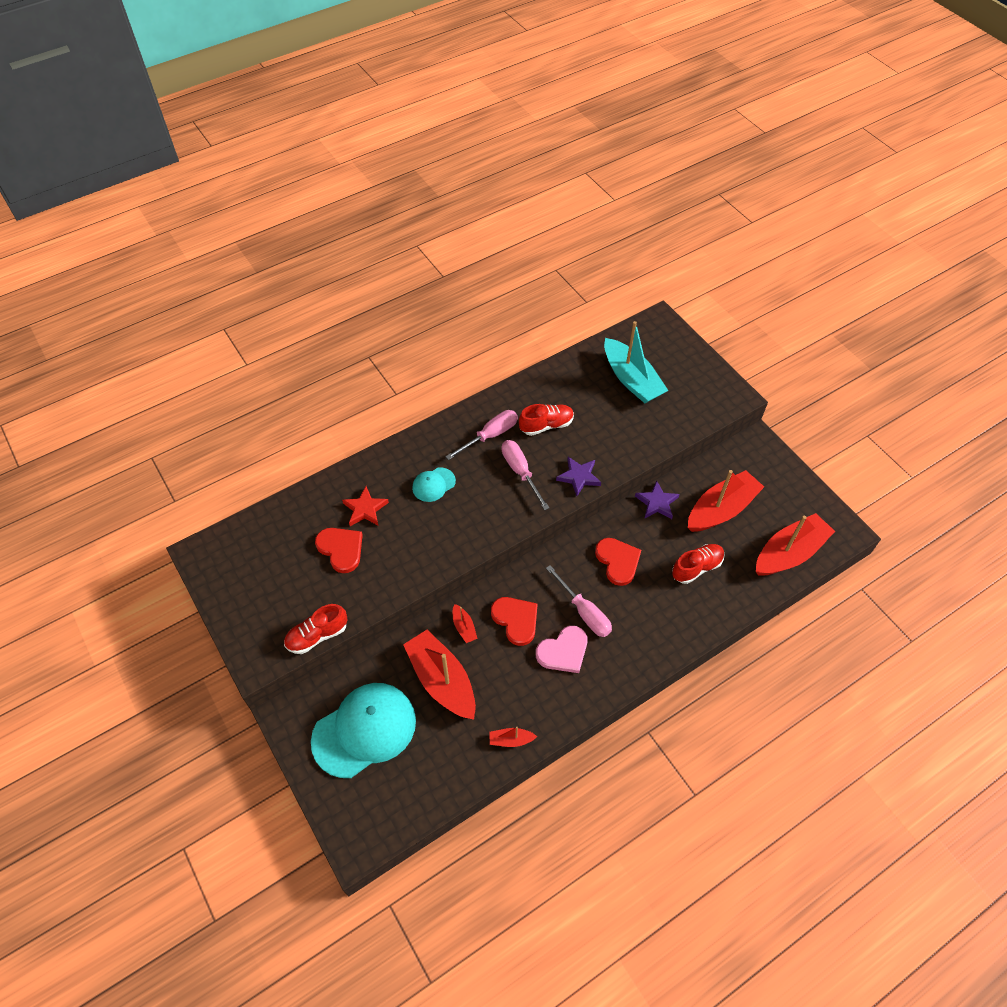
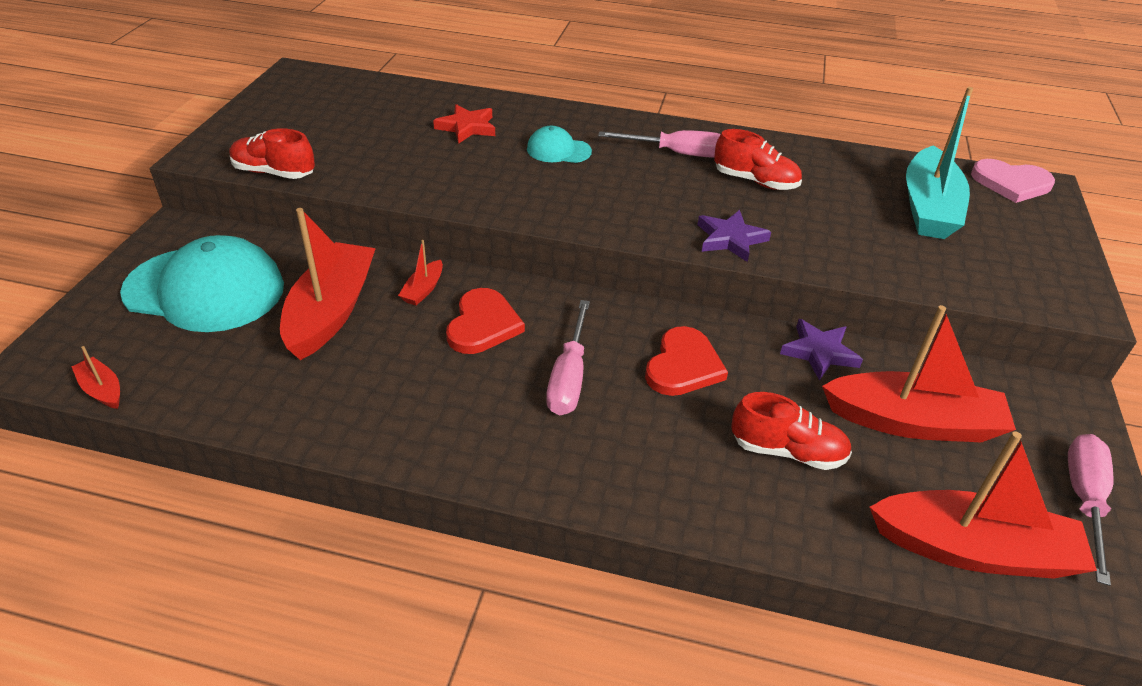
camera: 45 degrees right, 15 degrees down
red heart [315,528,363,573] -> none
red boat [489,727,537,747] -> red boat moved to [72,346,120,409]
pink screwdriver [502,440,549,510] -> pink screwdriver moved to [1068,434,1113,586]
pink heart [536,626,587,673] -> pink heart moved to [971,159,1055,203]

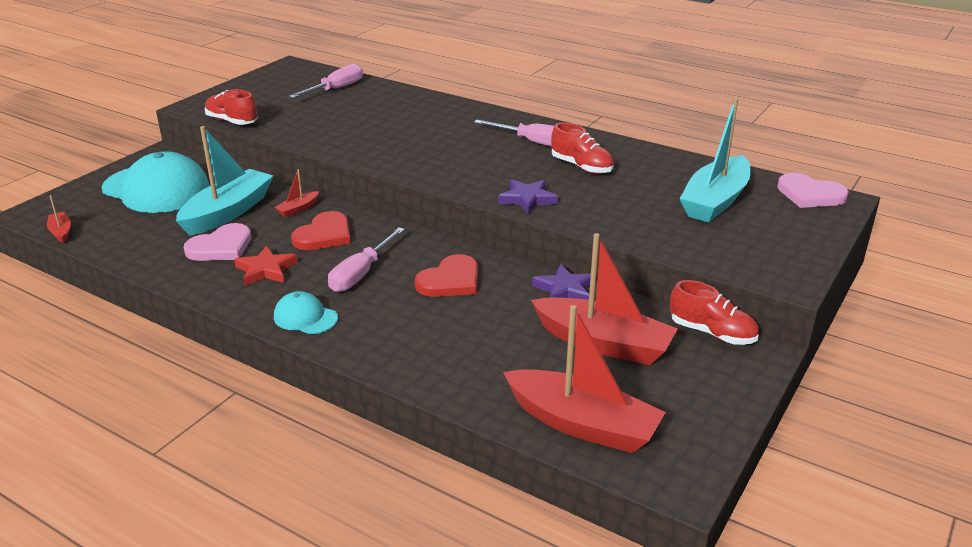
camera: 20 degrees right, 10 degrees down
red boat [280,208,376,360] -> turquoise boat [176,126,273,236]
red star [433,104,495,144] -> red star moved to [234,245,298,286]
turquoise cap [527,126,592,163] -> turquoise cap moved to [274,291,338,334]
red shoe [731,392,852,470] -> red shoe moved to [670,280,759,345]
pink screwdriver [1068,434,1113,586] -> pink screwdriver moved to [289,64,363,98]
none -> pink heart [184,223,251,261]

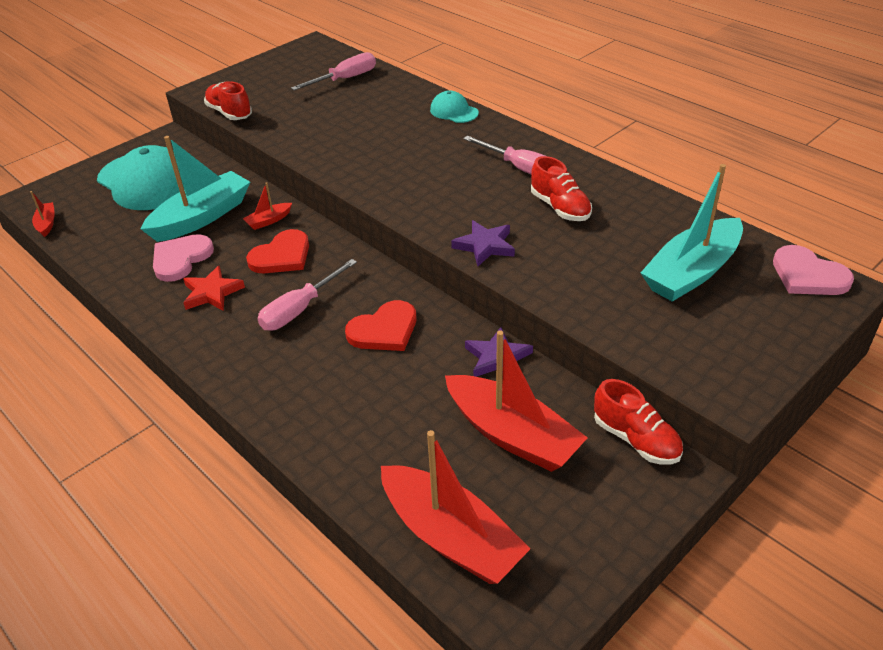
camera: 15 degrees right, 10 degrees up
pink heart [184,223,251,261] -> pink heart turned 150 degrees clockwise [153,234,214,282]
turquoise cap [274,291,338,334] -> turquoise cap moved to [430,91,479,123]

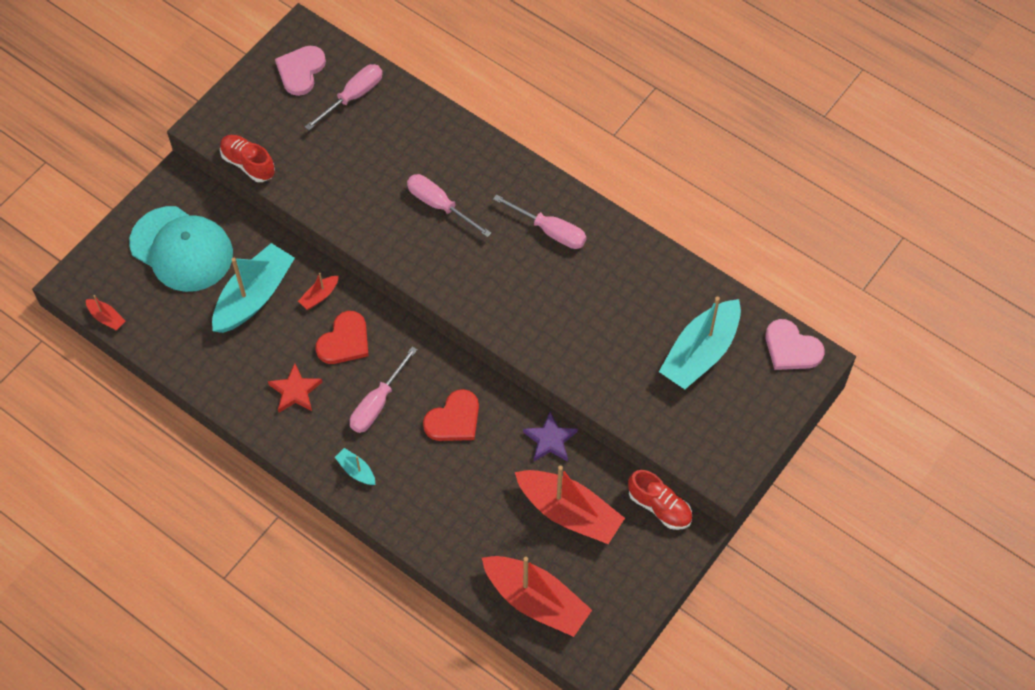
camera: 10 degrees left, 20 degrees up
red boat [30,191,55,237] -> red boat turned 150 degrees clockwise [86,295,125,330]
pink heart [153,234,214,282] -> pink heart moved to [275,46,326,96]
turquoise cap [430,91,479,123] -> none
purple star [451,220,515,266] -> none
red shoe [531,156,592,221] -> none
none -> turquoise boat [335,448,375,485]
none -> pink screwdriver [407,174,491,237]

